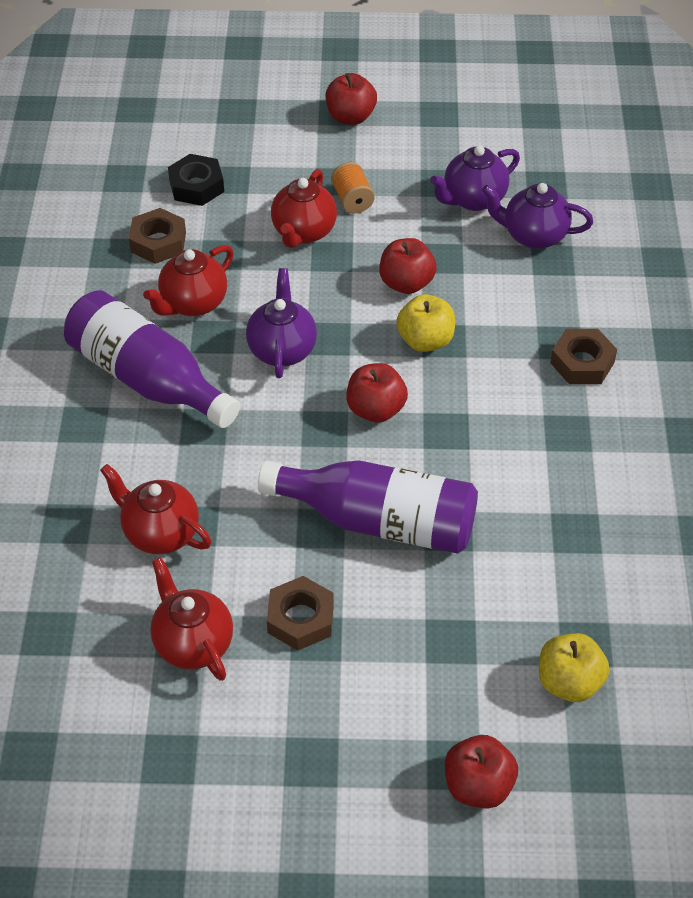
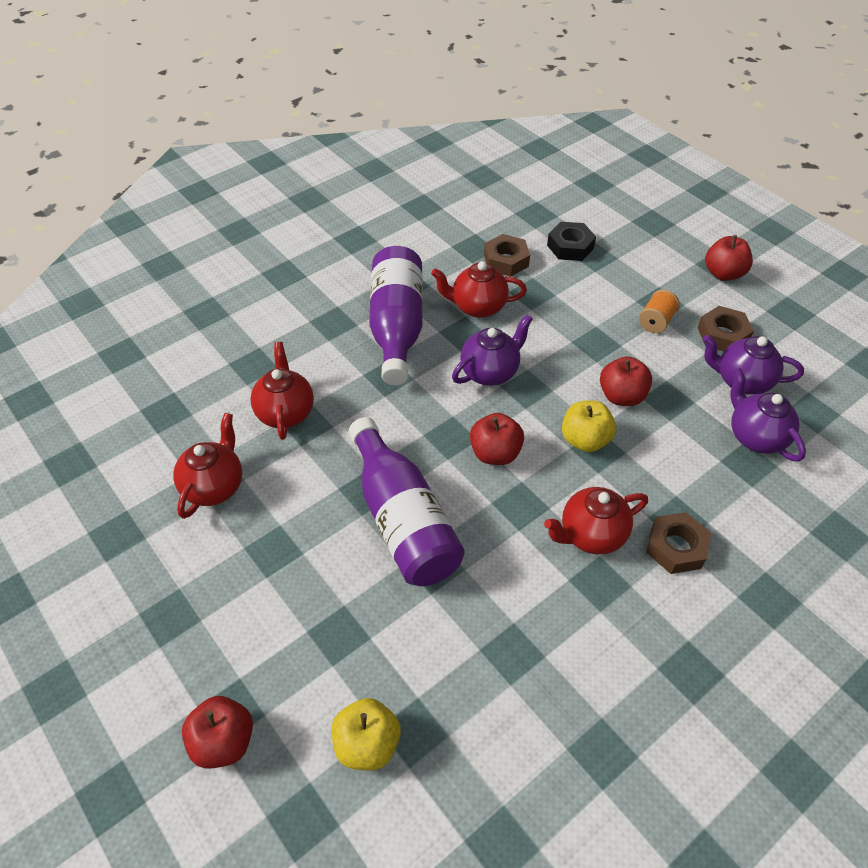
camera: 50 degrees right, 0 degrees up
brown nut [267,576,334,650] -> brown nut moved to [698,306,754,351]
red teapot [271,169,337,248] -> red teapot moved to [544,487,648,554]

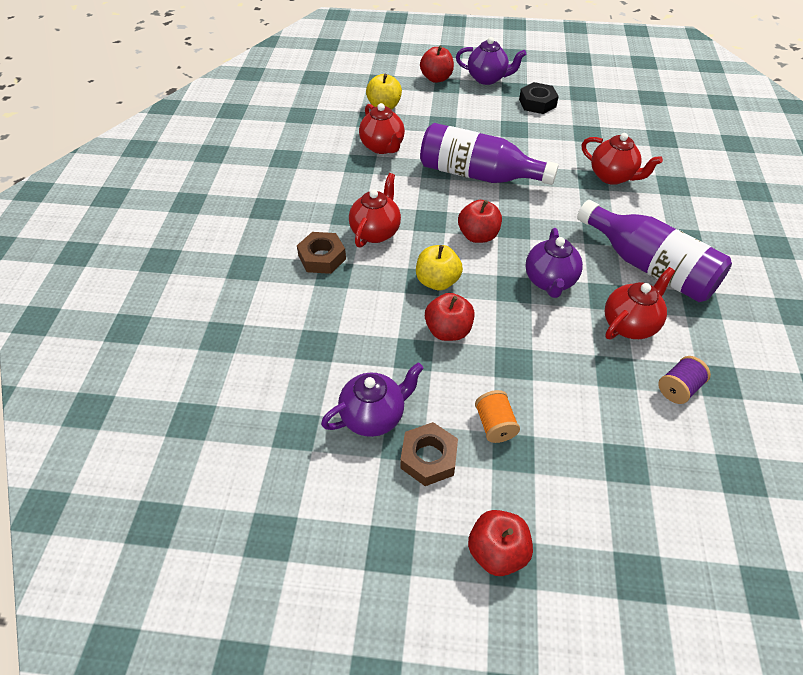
camera: 135 degrees right, 0 degrees up
red teapot [173,413,242,519] -> red teapot moved to [359,103,405,154]
brown nut [484,234,530,277] -> purple spool [658,356,711,404]
black nut [547,222,596,261] -> black nut moved to [519,82,559,114]
purple teapot [730,368,806,462] -> purple teapot moved to [456,37,526,85]

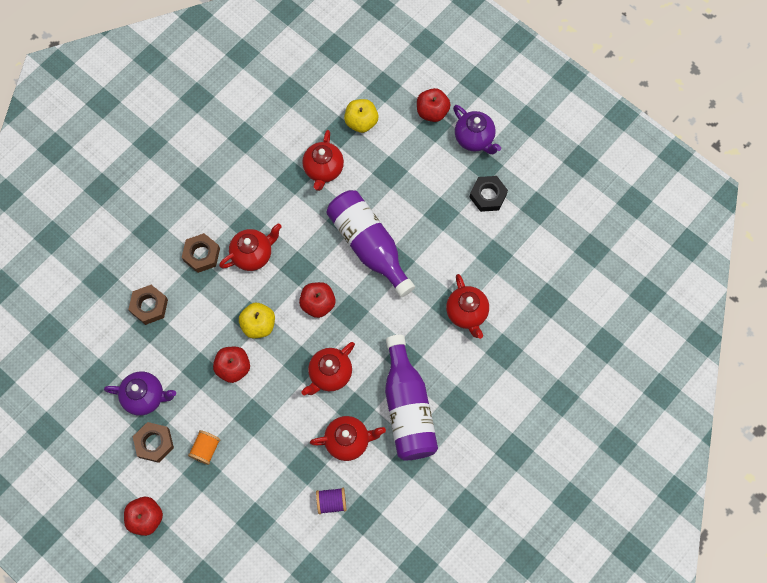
camera: 35 degrees right, 20 degrees up
purple teapot [525,228,583,298] -> red teapot [301,342,355,395]
none -> brown nut [128,285,168,325]

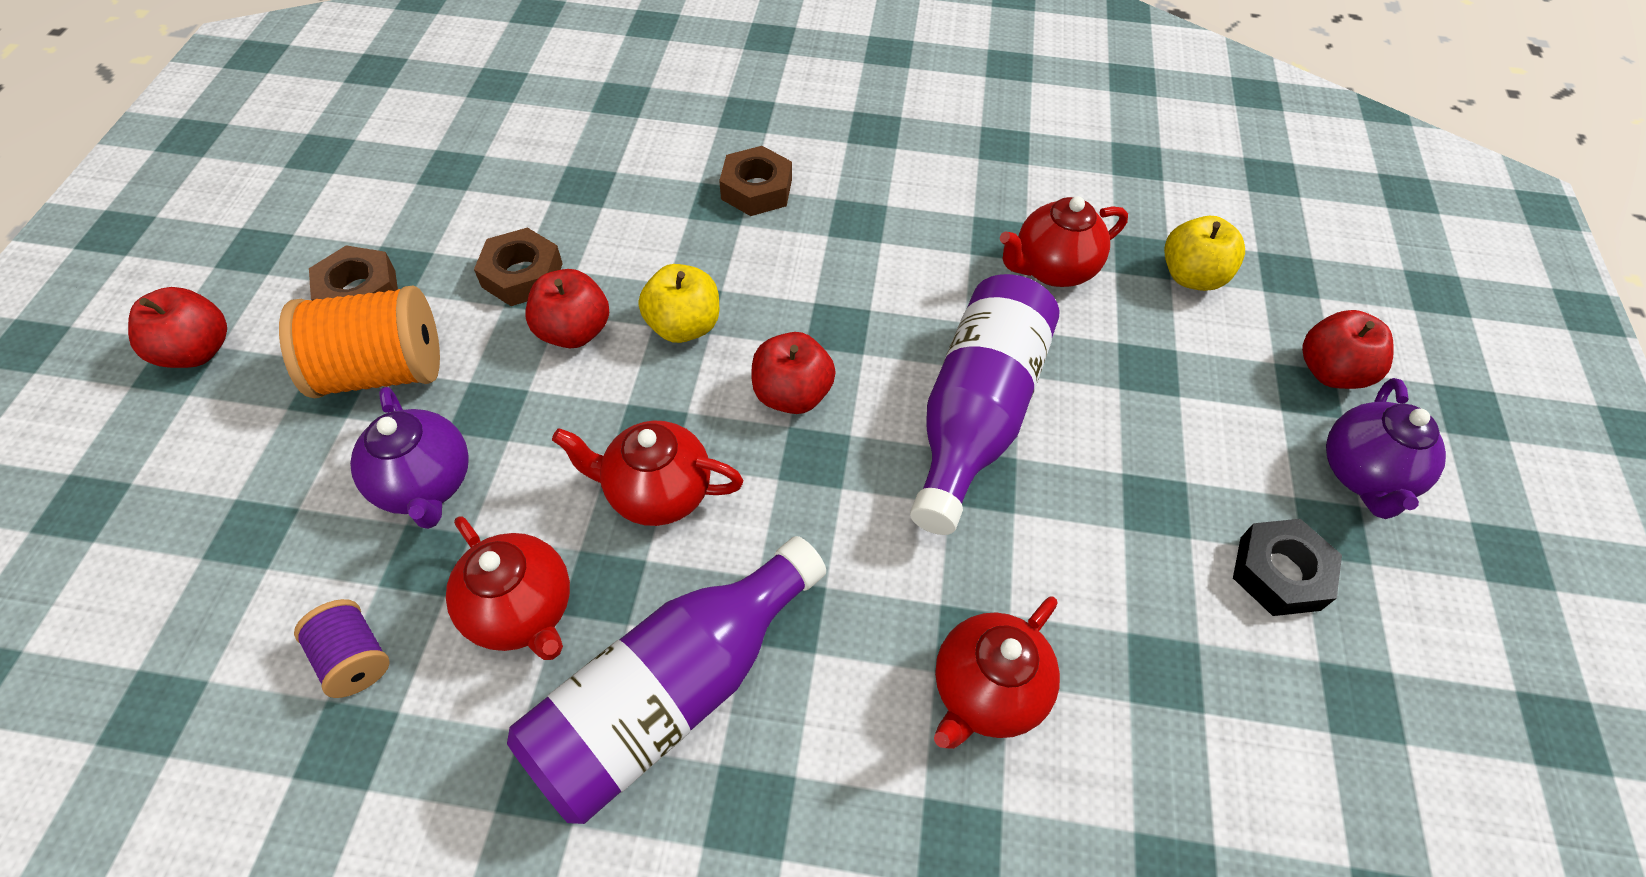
camera: 55 degrees right, 15 degrees down
purple teapot [104,372,176,416] -> purple teapot moved to [350,387,469,529]
brown nut [128,285,168,325] -> brown nut moved to [474,228,563,306]
orange spool [188,430,221,465] -> orange spool [279,286,440,398], size x1.87
red teapot [219,223,282,271] -> none

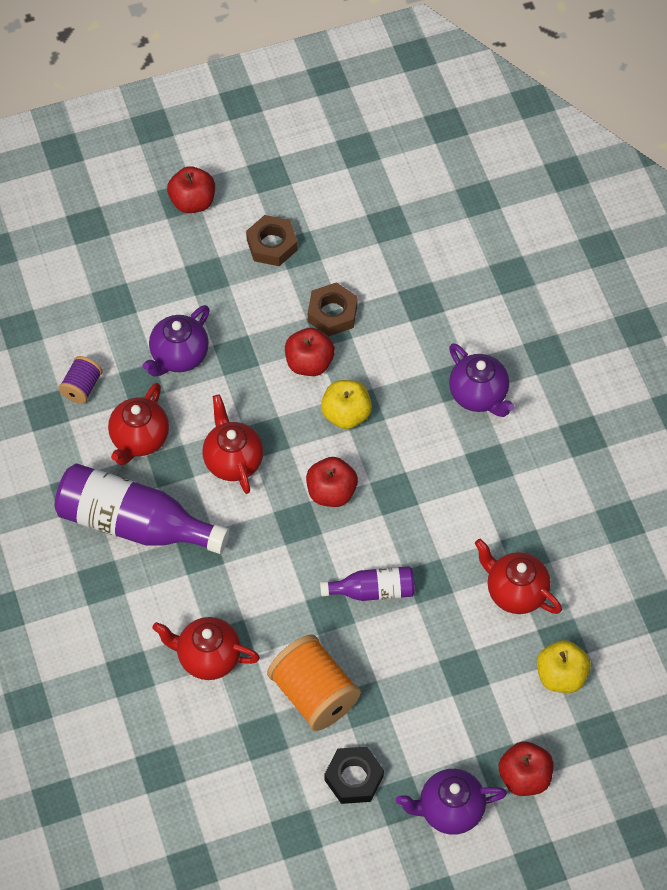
camera: 65 degrees right, 5 degrees up
orange spool [279,286,440,398] -> orange spool moved to [267,634,361,731]
brown nut [719,146,792,216] -> purple teapot [449,343,515,417]
purple bottle [910,274,1059,535] -> purple bottle [320,566,415,601], size x0.53

